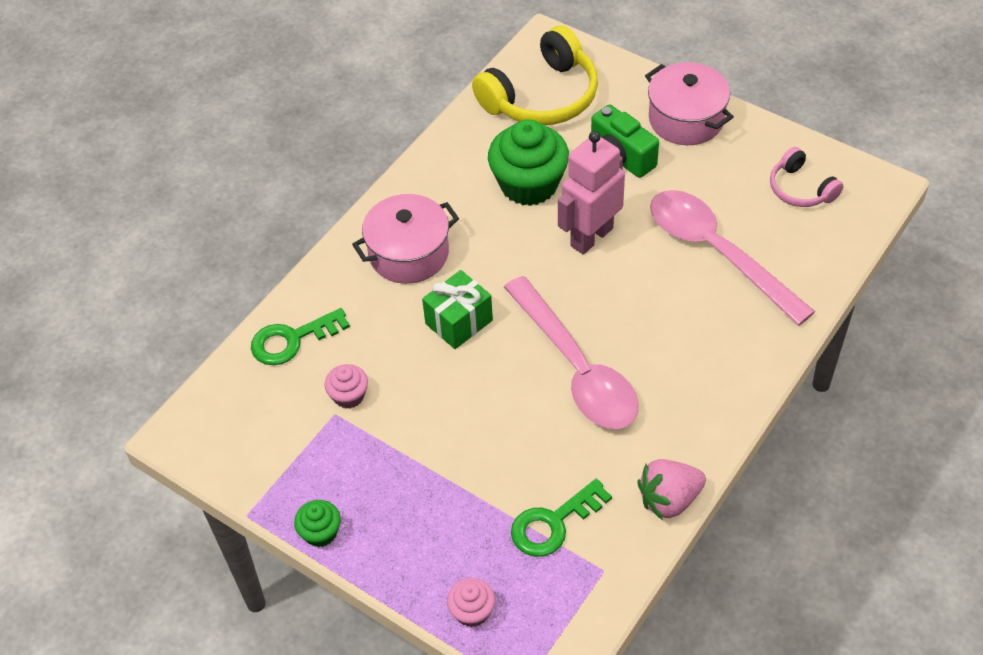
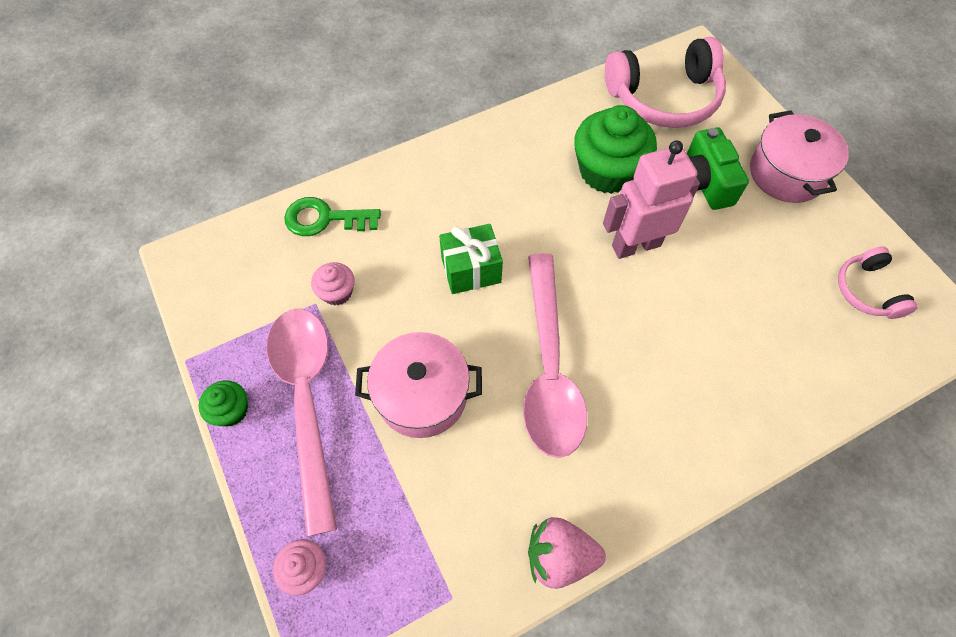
camera: 25 degrees right, 10 degrees up
pink pot [352,194,459,284] -> pink pot moved to [355,332,482,438]
yellow headphones [472,25,598,125] -> pink headphones [605,37,726,128]
green key [511,479,612,557] -> none
pink spoon [650,190,815,326] -> pink spoon moved to [267,309,337,537]

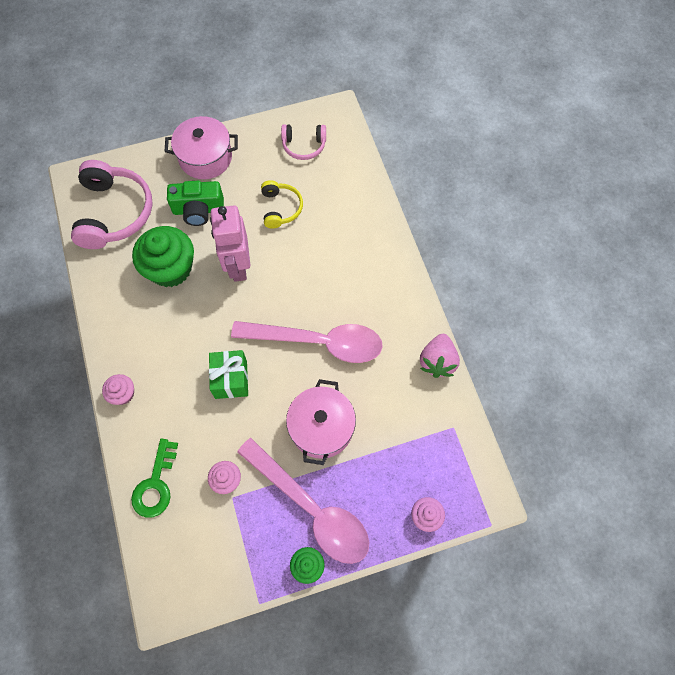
camera: 80 degrees left, 5 degrees up
pink spoon [267,309,337,537] -> pink spoon turned 135 degrees counterclockwise [237,438,370,564]
none -> pink cupcake [102,374,134,405]
none -> yellow headphones [261,180,303,229]

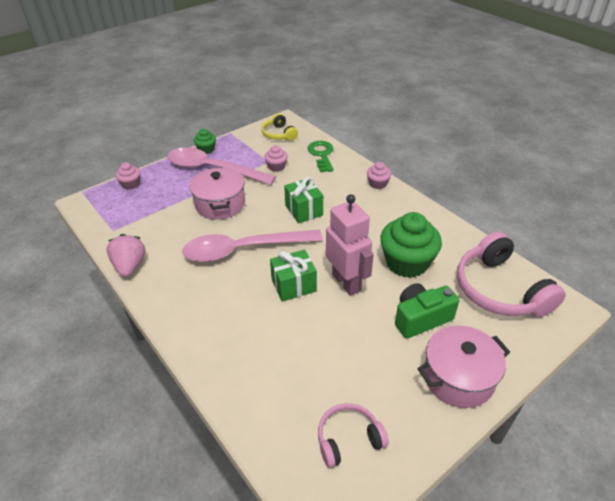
camera: 160 degrees right, 25 degrees down
yellow headphones [261,180,303,229] -> yellow headphones moved to [261,113,298,141]
none -> green gift [270,250,317,302]

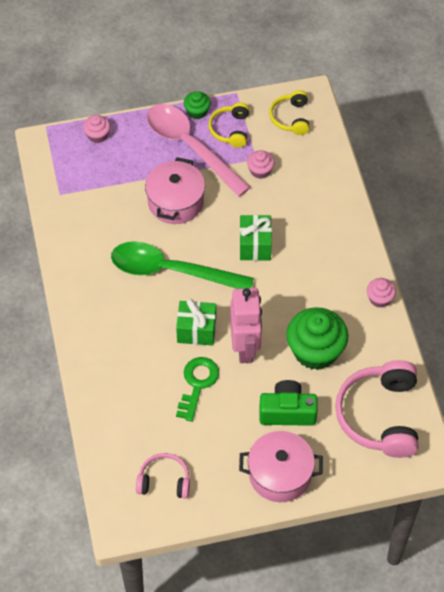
camera: 25 degrees right, 15 degrees up
pink strawberry [107,234,145,277] -> none
pink spoon [182,230,323,262] -> green spoon [111,241,254,289]
green key [307,141,334,172] -> green key moved to [176,357,219,422]
pink cupcake [367,162,391,189] -> pink cupcake moved to [367,278,396,308]
none -> yellow headphones [209,102,249,148]

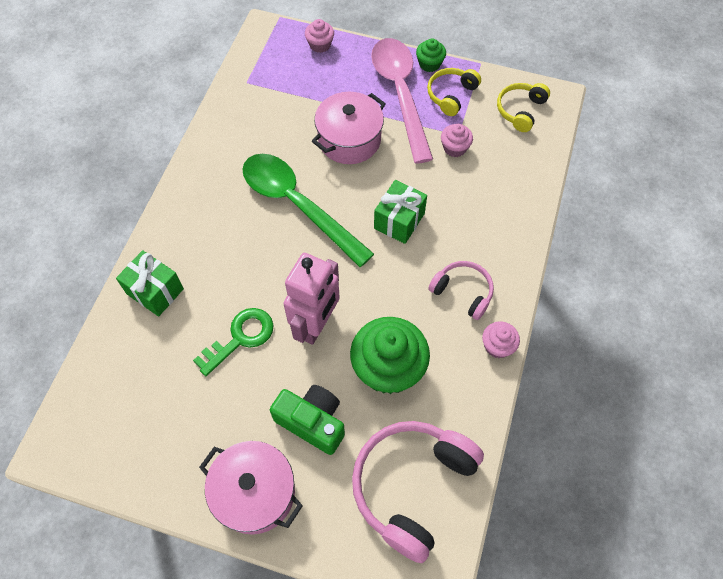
camera: 30 degrees right, 5 degrees up
pink headphones [136,453,190,499] -> pink headphones moved to [428,261,494,320]
green gift [176,299,216,345] -> green gift moved to [116,250,184,316]

